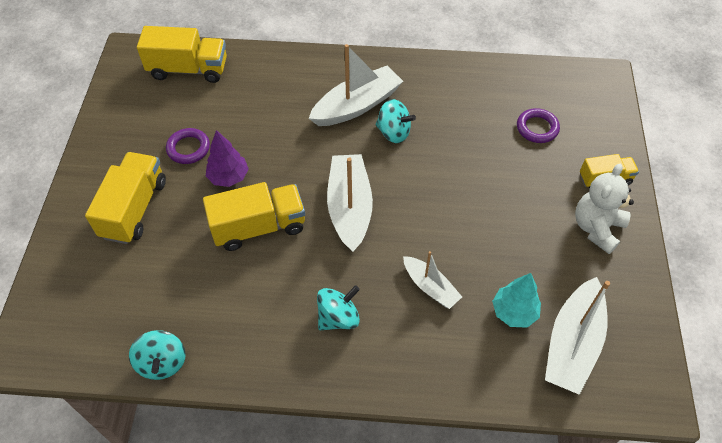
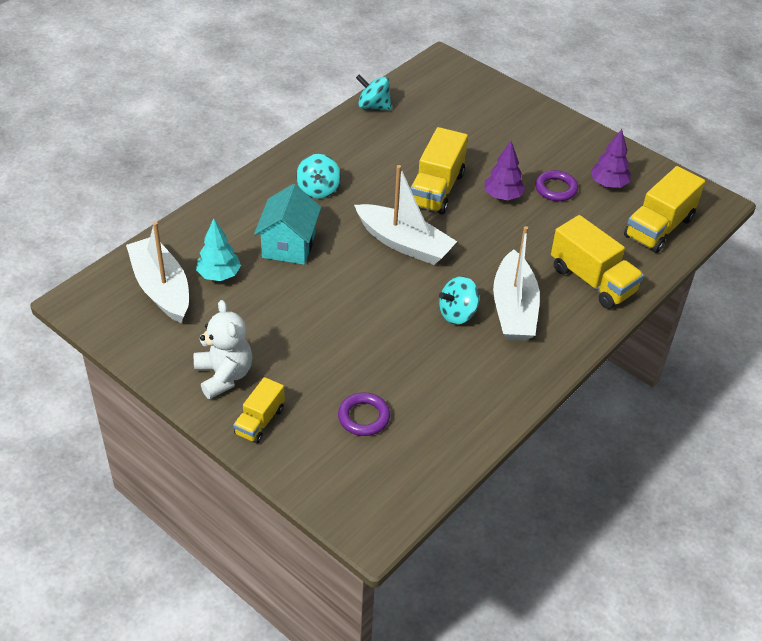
camera: 125 degrees right, 10 degrees down
yellow truck [85,152,166,244] -> yellow truck moved to [551,215,644,309]
white boat [403,251,462,309] -> turquoise house [254,184,321,265]
none -> purple tree [590,129,631,188]

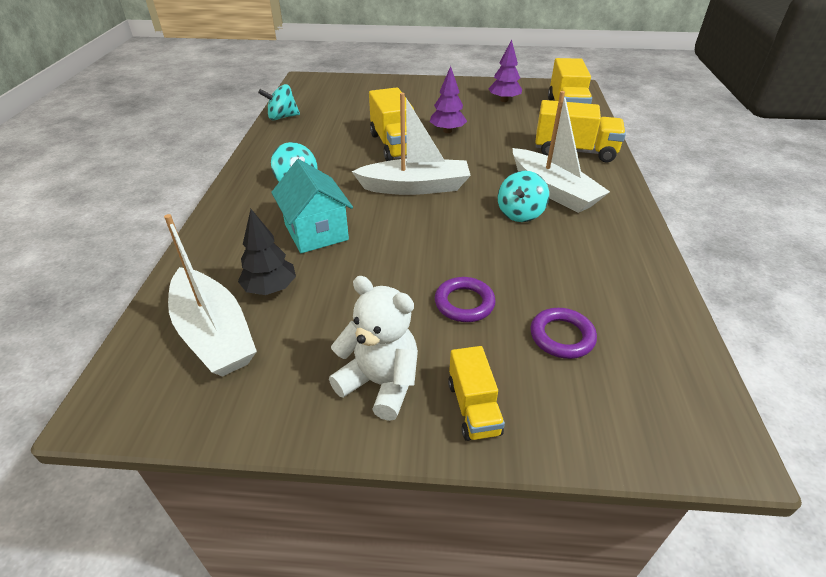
camera: 35 degrees left, 5 degrees down
white boat [126,222,189,323] -> white boat turned 150 degrees counterclockwise [164,214,257,377]
turquoise tree [196,219,241,281] -> black tree [238,209,296,295]
purple ring [535,170,578,201] -> purple ring moved to [435,277,496,322]

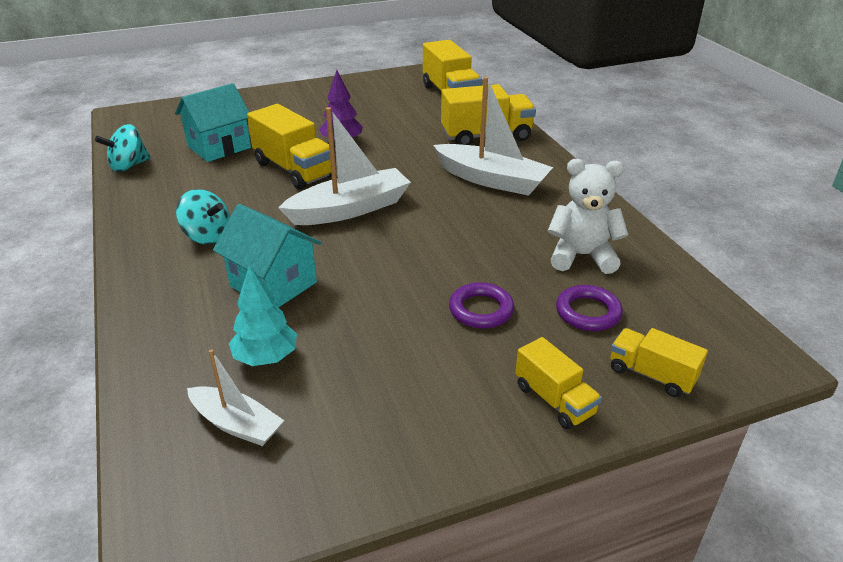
camera: 25 degrees left, 5 degrees down
white boat [164,214,257,377] -> white boat [187,349,284,446], size x0.59
black tree [238,209,296,295] -> turquoise tree [229,265,297,366]
white teddy bear [329,276,418,421] -> white teddy bear moved to [548,159,629,274]
purple tree [488,39,522,102] -> none
turquoise spinning top [498,171,549,222] -> none
none -> turquoise house [175,83,251,162]
none -> yellow truck [610,328,708,397]

